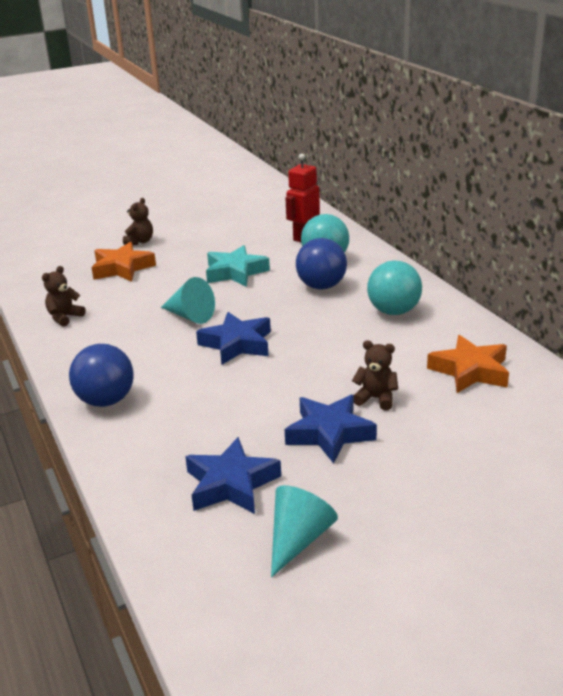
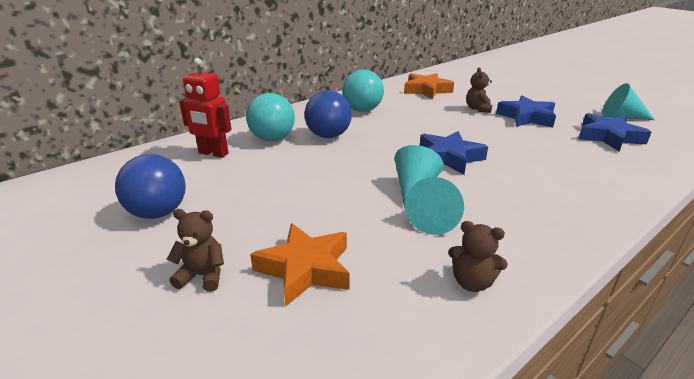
camera: 105 degrees left, 0 degrees up
blue ball [69,344,134,407] -> blue ball moved to [115,154,186,219]
turquoise star [206,245,270,287] -> none
none -> turquoise cone [405,177,464,235]

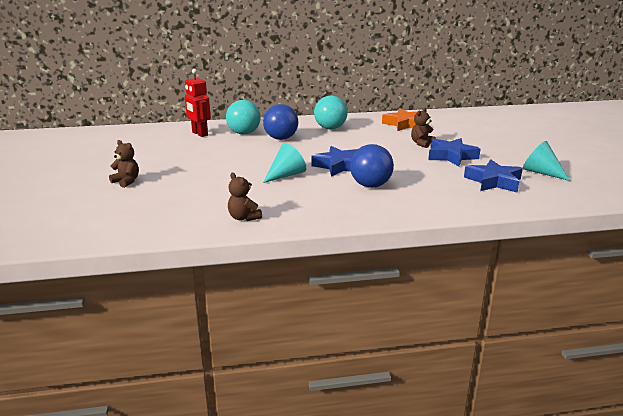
camera: 30 degrees right, 5 degrees down
blue ball [115,154,186,219] -> blue ball moved to [350,144,394,188]
orange star [250,223,349,307] -> none
turquoise cone [405,177,464,235] -> none

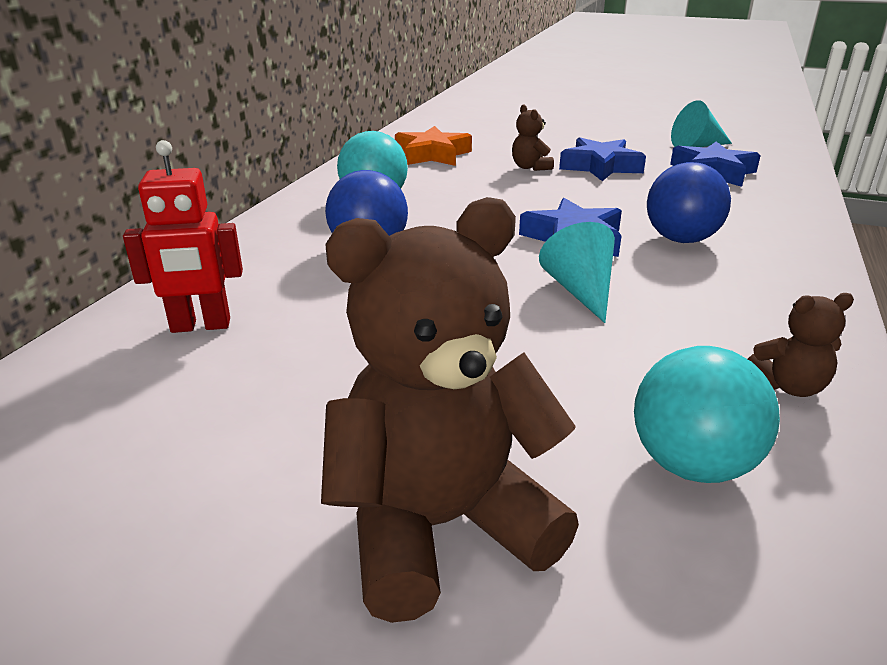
camera: 60 degrees left, 5 degrees up
brown teddy bear [109,140,139,188] -> brown teddy bear [321,197,579,623], size x2.29
turquoise ball [226,100,261,134] -> turquoise ball moved to [634,346,780,483]

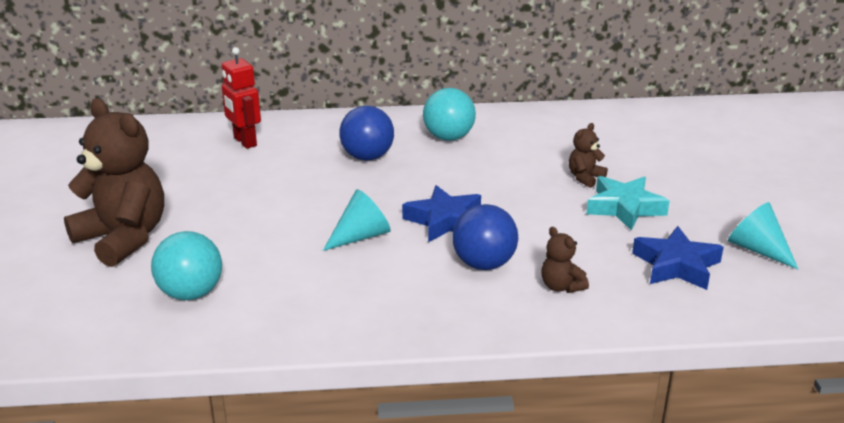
camera: 65 degrees right, 0 degrees up
orange star [395,126,472,166] -> none
blue star [559,137,646,181] -> turquoise star [586,176,670,230]
brown teddy bear [748,293,854,397] -> brown teddy bear moved to [541,227,589,293]

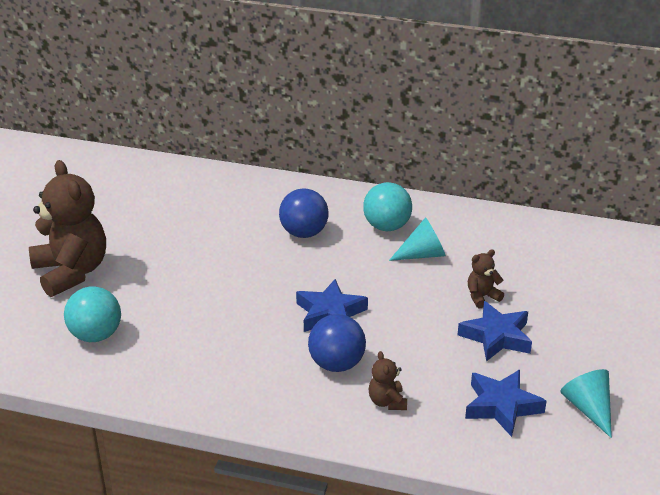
camera: 20 degrees right, 5 degrees up
red robot [222,47,261,149] -> none
turquoise cone [323,189,391,251] -> turquoise cone moved to [389,217,446,261]
turquoise star [586,176,670,230] -> blue star [458,301,532,361]

